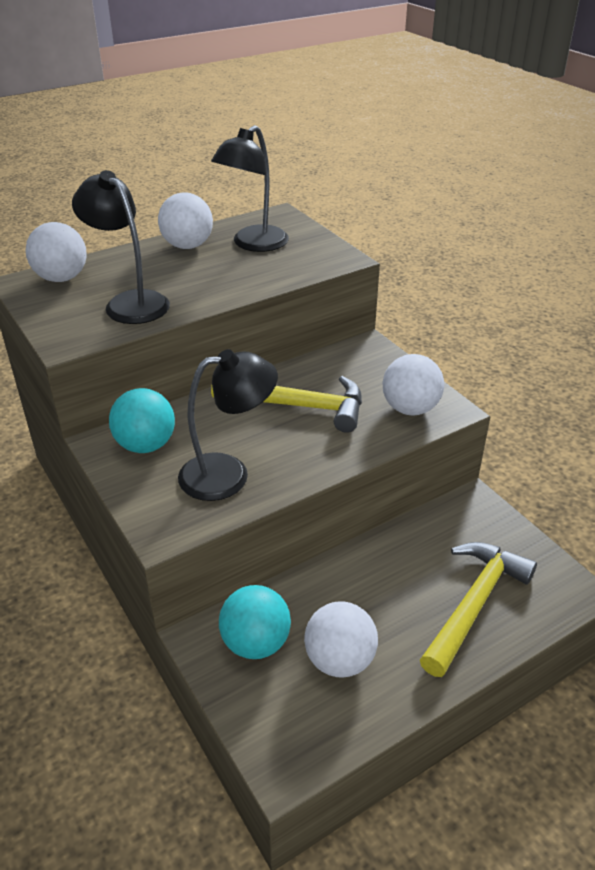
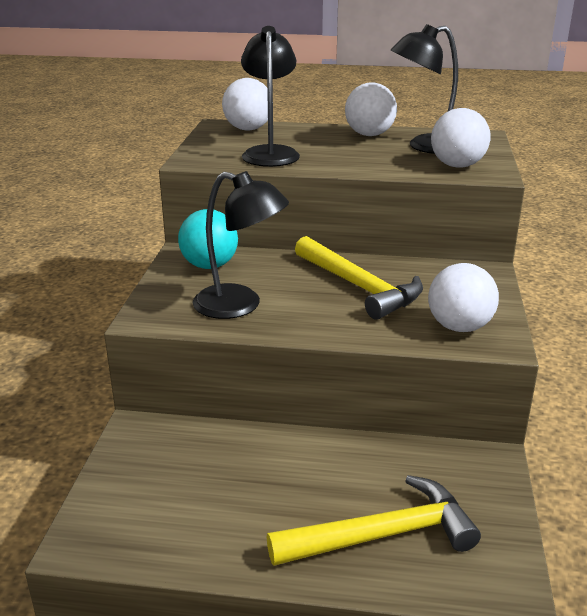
camera: 40 degrees right, 10 degrees down
turquoise ball [219,585,291,659] -> none
white ball [304,601,378,678] -> white ball moved to [431,108,491,168]

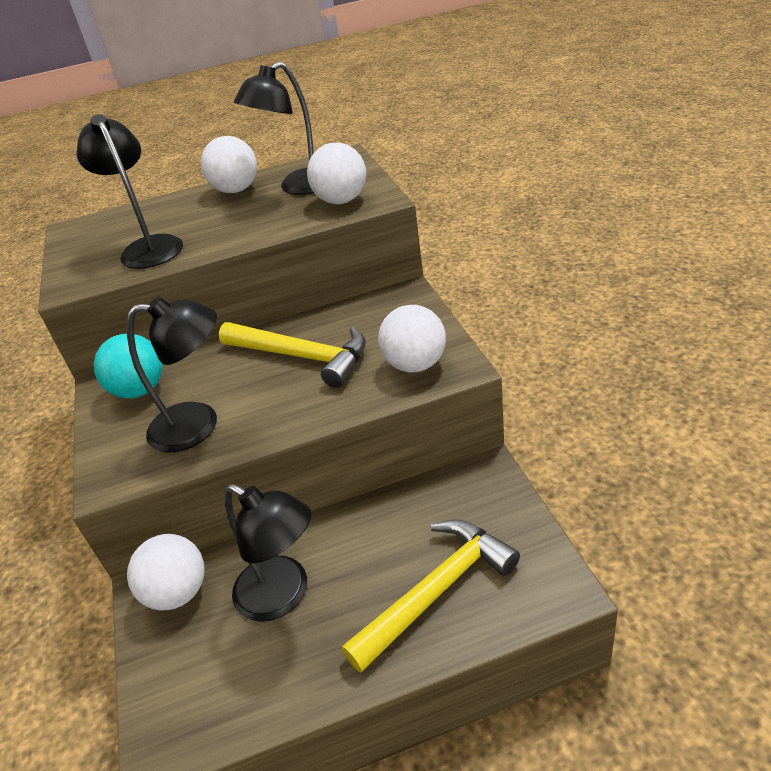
camera: 20 degrees left, 10 degrees up
white ball [222,78,268,131] -> white ball moved to [127,534,204,610]
none -> black lamp [224,484,311,622]

